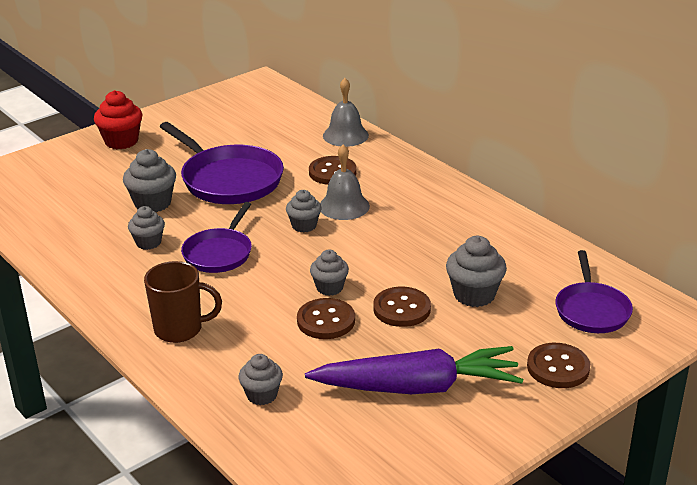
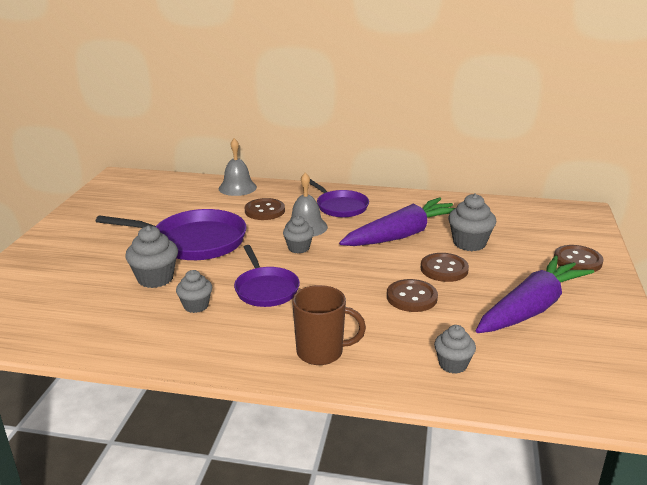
camera: 40 degrees left, 5 degrees down
red cupcake [94,90,143,149] -> none
brown mug [144,261,222,343] -> brown mug turned 45 degrees clockwise [292,285,366,365]
grey cupcake [310,250,349,296] -> none
purple pan [555,250,633,333] -> purple pan moved to [309,179,369,217]
none -> purple carrot [339,197,455,246]

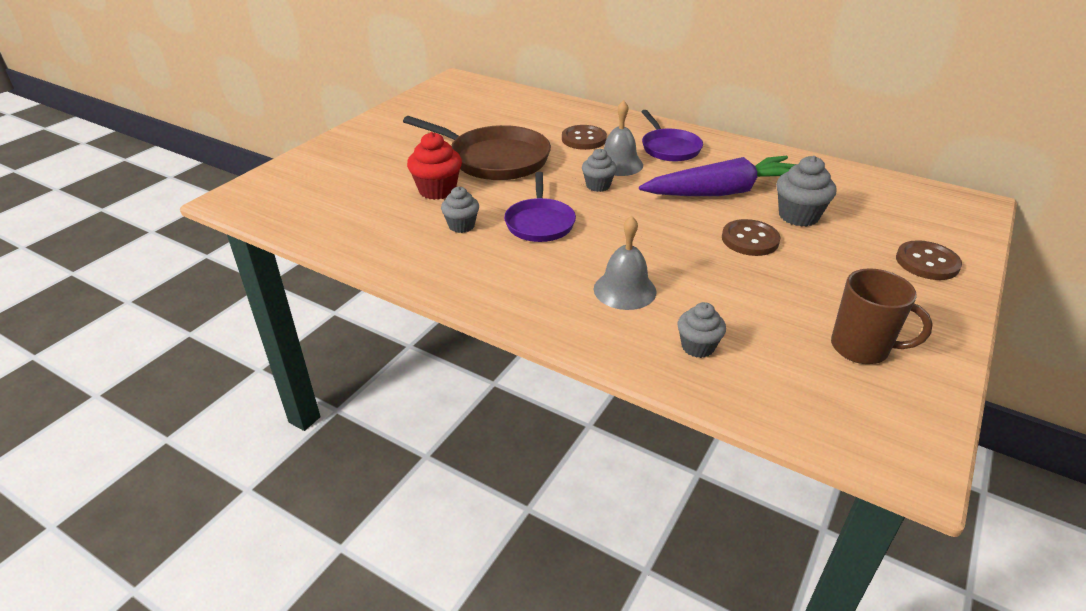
camera: 20 degrees right, 10 degrees up
purple pan [96,209,247,260] -> brown pan [403,116,551,180]
grey cupcake [125,225,178,288] -> red cupcake [407,132,462,200]
grey bell [219,138,257,196] -> grey bell moved to [594,216,657,310]
brown mug [292,285,366,365] -> brown mug moved to [831,268,933,364]
brown button [387,279,438,312] -> none
purple carrot [476,255,594,333] -> none

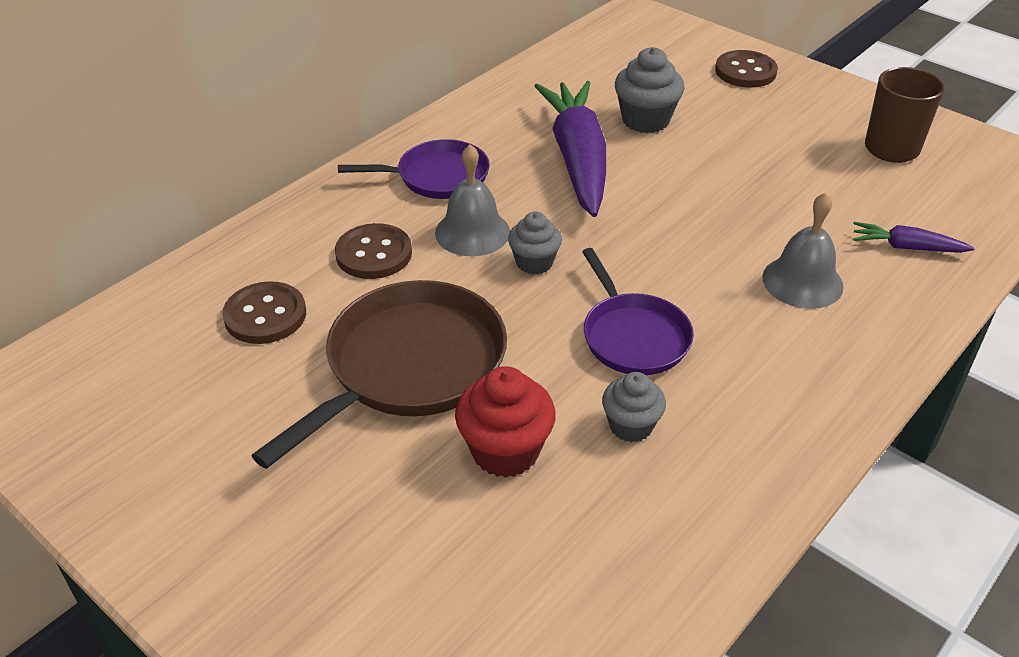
camera: 80 degrees left, 5 degrees up
purple pan [504,172,576,242] -> purple pan turned 60 degrees clockwise [582,248,694,375]
grey cupcake [677,302,726,358] -> purple carrot [853,222,975,253]
brown button [722,219,781,256] -> brown button moved to [222,281,306,344]

